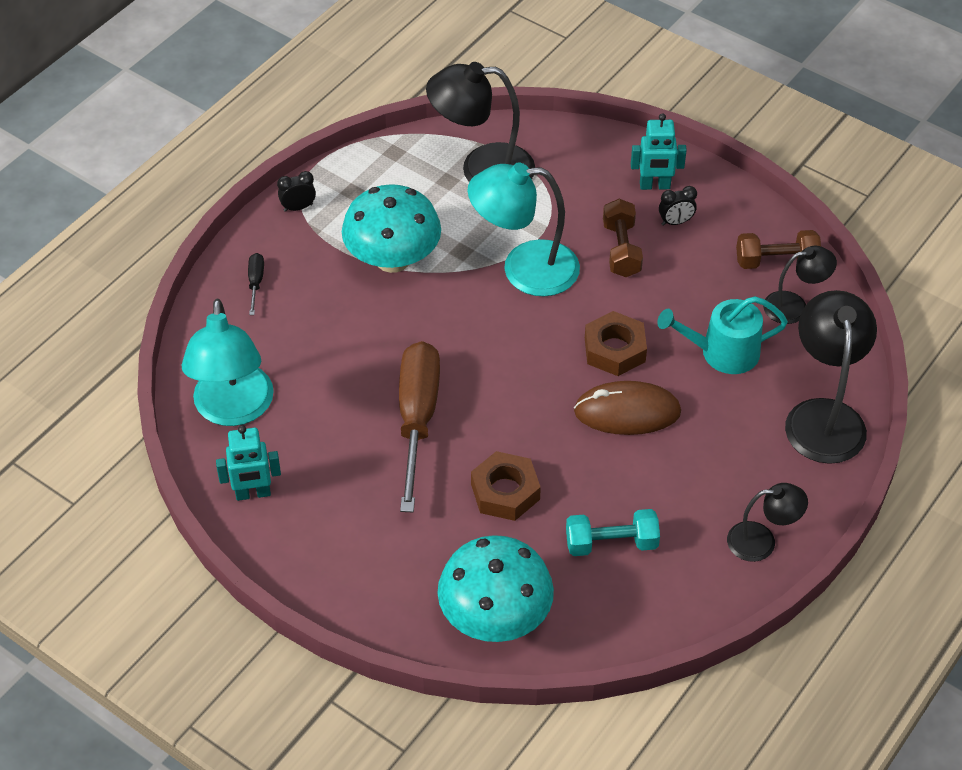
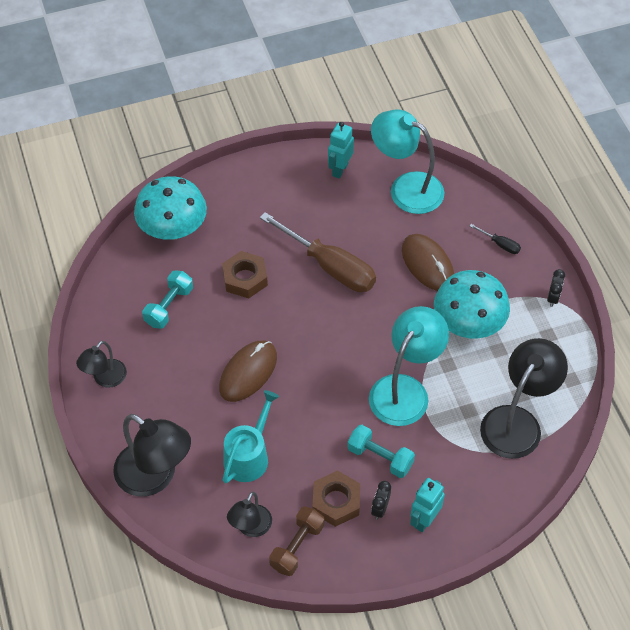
camera: 125 degrees right, 5 degrees up
brown nut [585,311,647,376] -> brown nut moved to [313,470,360,527]
brown dumbbell [603,199,643,277] -> turquoise dumbbell [347,425,415,478]
none -> brown mouse [402,234,454,291]

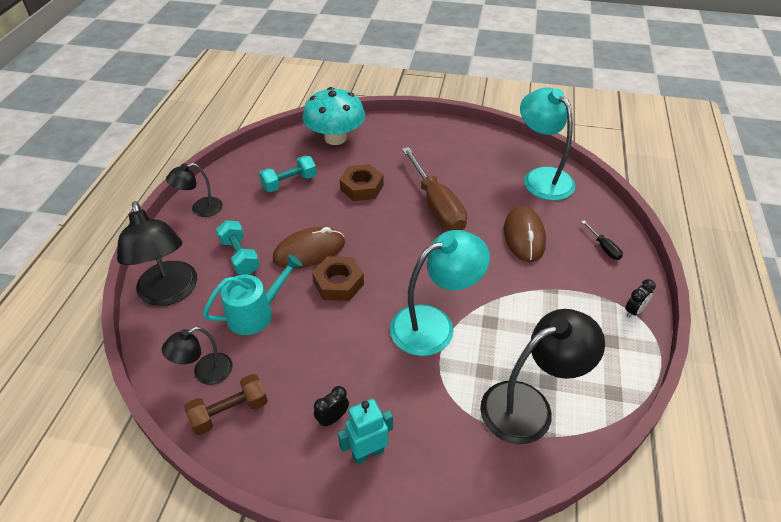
camera: 30 degrees right, 10 degrees down
brown nut [313,470,360,527] -> brown nut moved to [312,256,364,301]
turquoise robot [328,122,354,179] -> none
turquoise dumbbell [347,425,415,478] -> turquoise dumbbell moved to [216,220,260,275]
turquoise mushroom [434,270,510,338] -> none

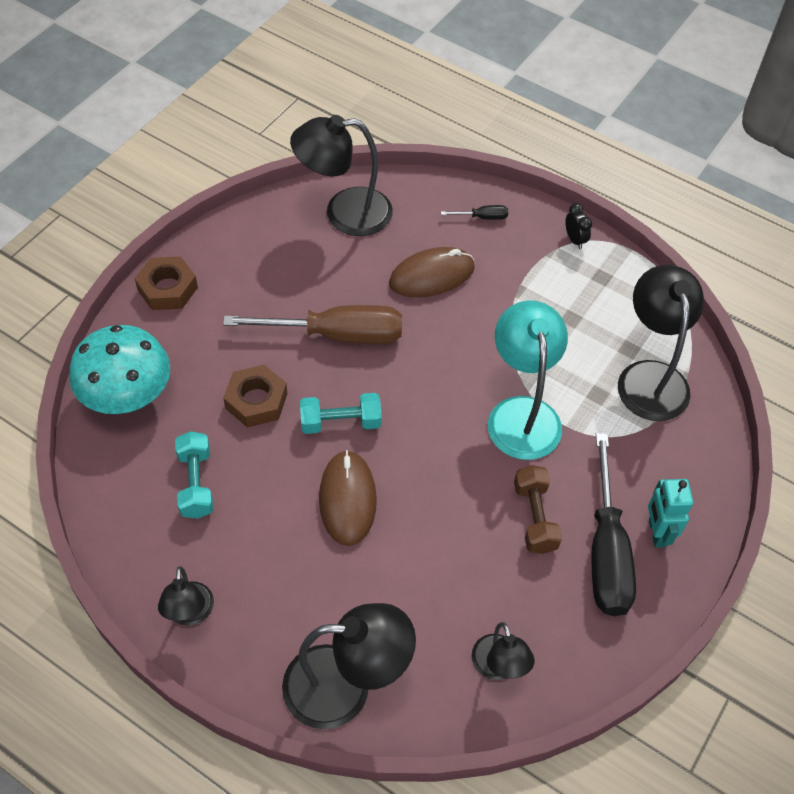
camera: 70 degrees left, 10 degrees up
brown dumbbell [184,374,268,435] -> brown dumbbell moved to [514,465,562,554]
turquoise watering can [202,254,302,335] -> none
turquoise dumbbell [216,220,260,275] -> turquoise dumbbell moved to [300,393,382,434]
brown nut [312,256,364,301] -> brown nut moved to [135,256,198,310]
black clock [314,386,349,427] -> black screwdriver [591,433,636,616]
brown mouse [504,206,546,262] -> brown mouse turned 45 degrees counterclockwise [389,247,475,297]
turquoise lamp [520,87,575,201] -> black lamp [290,115,393,236]

